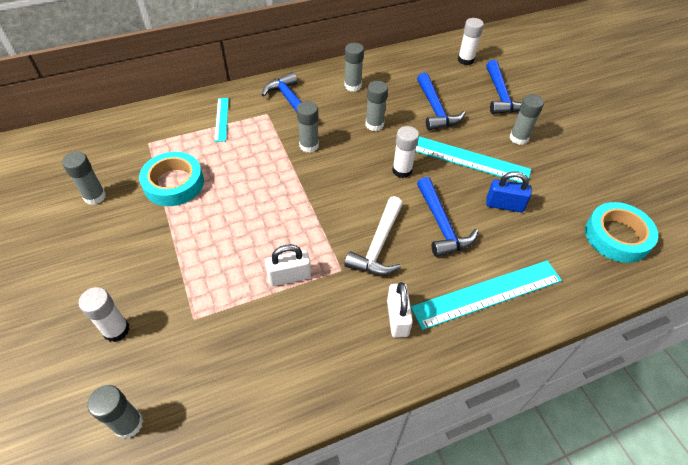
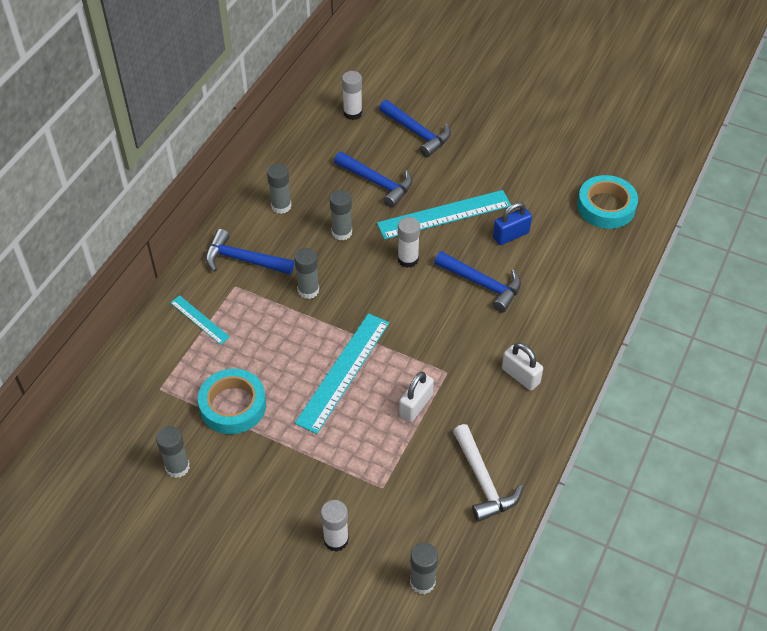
camera: 40 degrees left, 0 degrees up
white hammer [344,196,403,275] -> white hammer moved to [453,424,523,522]
turquoise ruler [411,261,562,330] -> turquoise ruler moved to [295,313,389,434]
grey glue stick [509,94,544,145] -> none

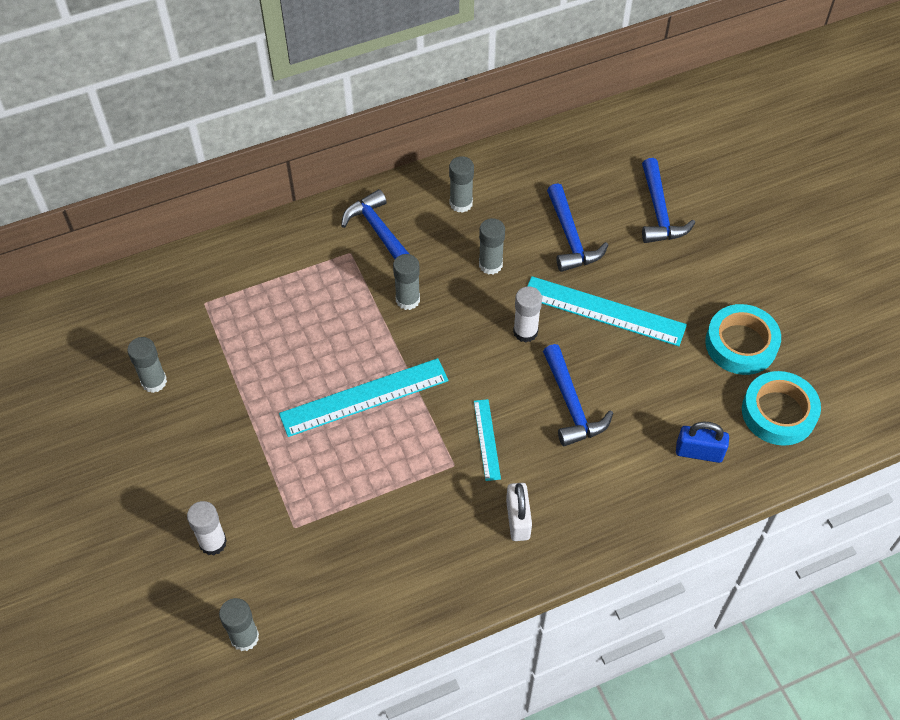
camera: 40 degrees right, 5 degrees up
turquoise ruler [170,295,230,345] -> turquoise ruler moved to [474,399,501,481]
turquoise tape [198,369,266,434] -> turquoise tape moved to [705,304,781,375]
white glue stick [342,71,362,120] -> none
white padlock [399,372,434,422] -> none
white hammer [453,424,523,522] -> none
blue padlock [493,202,532,245] -> blue padlock moved to [676,422,729,463]

